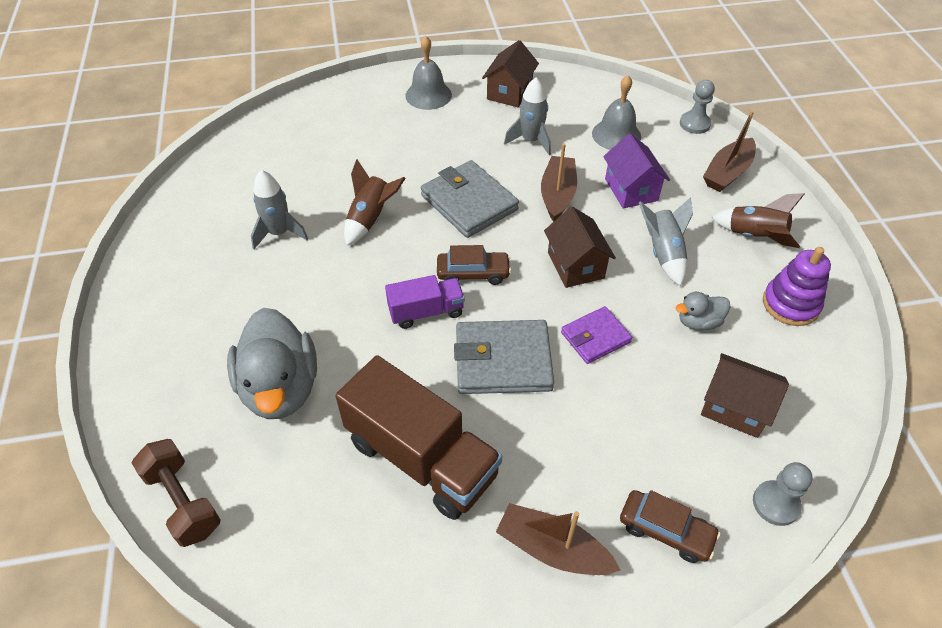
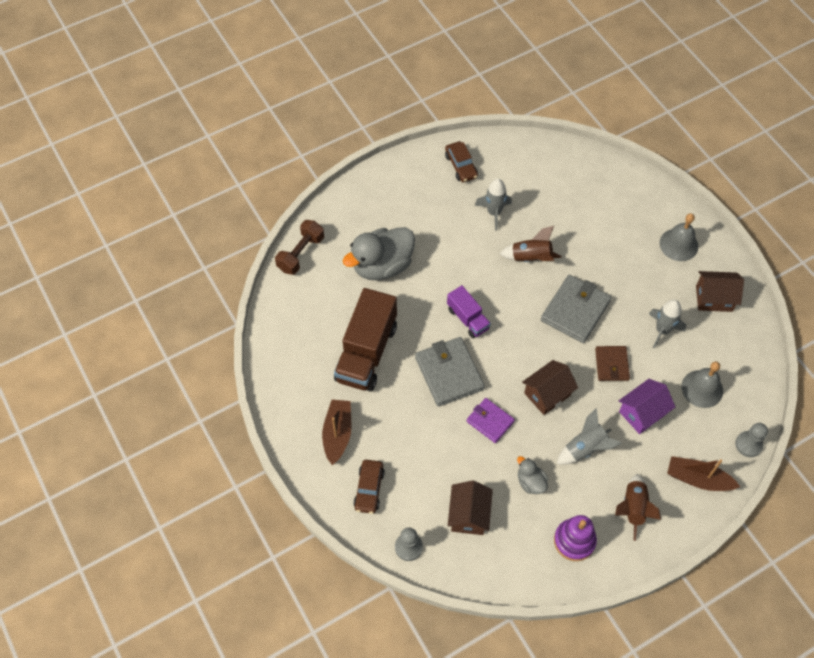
camera: 70 degrees right, 10 degrees up
brown car [437,245,511,285] -> brown car moved to [445,141,478,182]
brown boat [541,143,577,222] -> brown wallet [595,346,630,381]

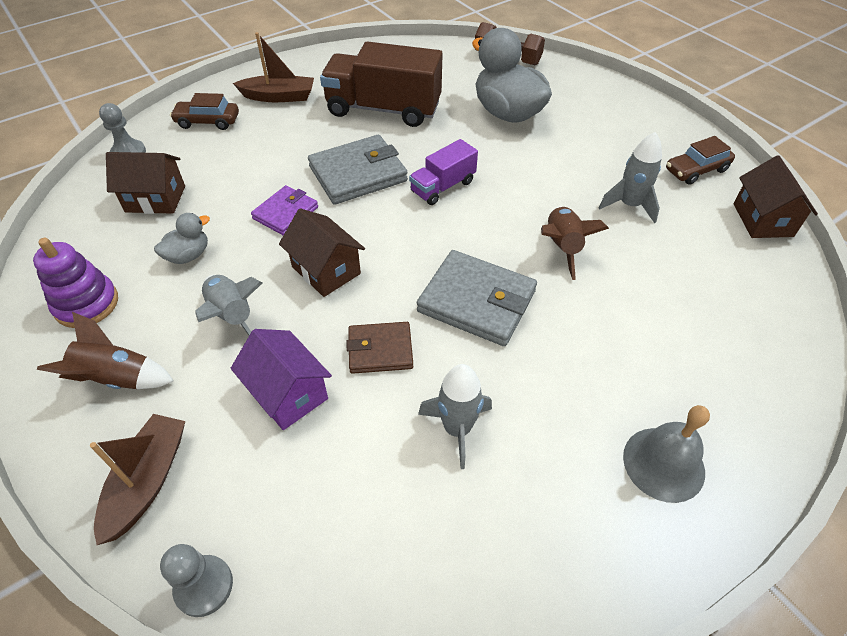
camera: 85 degrees right, 10 degrees down
grey bell [681,361,723,408] -> none
brown house [696,271,744,312] -> brown house moved to [733,155,818,238]

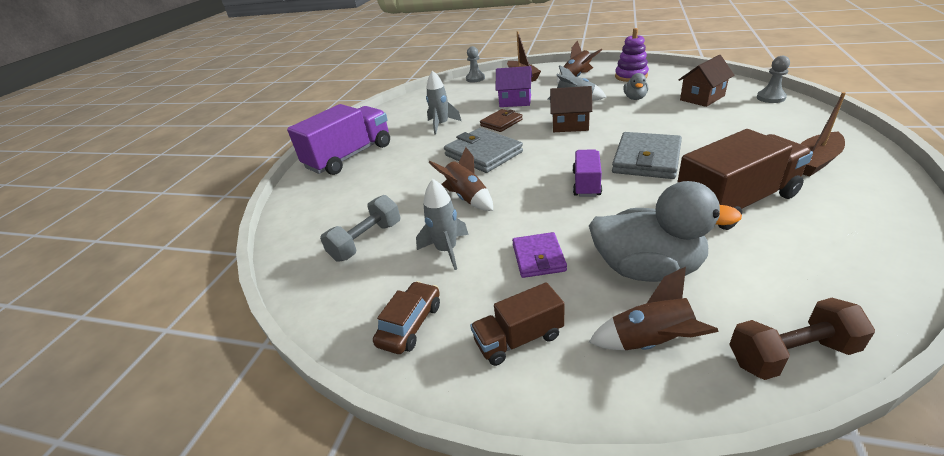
camera: 145 degrees right, 15 degrees down
brown car [170,93,239,130] -> none
purple wallet [251,185,318,235] -> purple wallet moved to [512,232,567,278]
grey wallet [417,250,537,346] -> grey wallet turned 60 degrees clockwise [444,128,523,173]
grey bell [623,405,710,503] -> purple truck [287,104,390,175]
brown house [733,155,818,238] -> none
none -> grey dumbbell [320,195,400,262]
none -> brown truck [470,282,564,366]
none -> brown rocket [589,267,719,350]

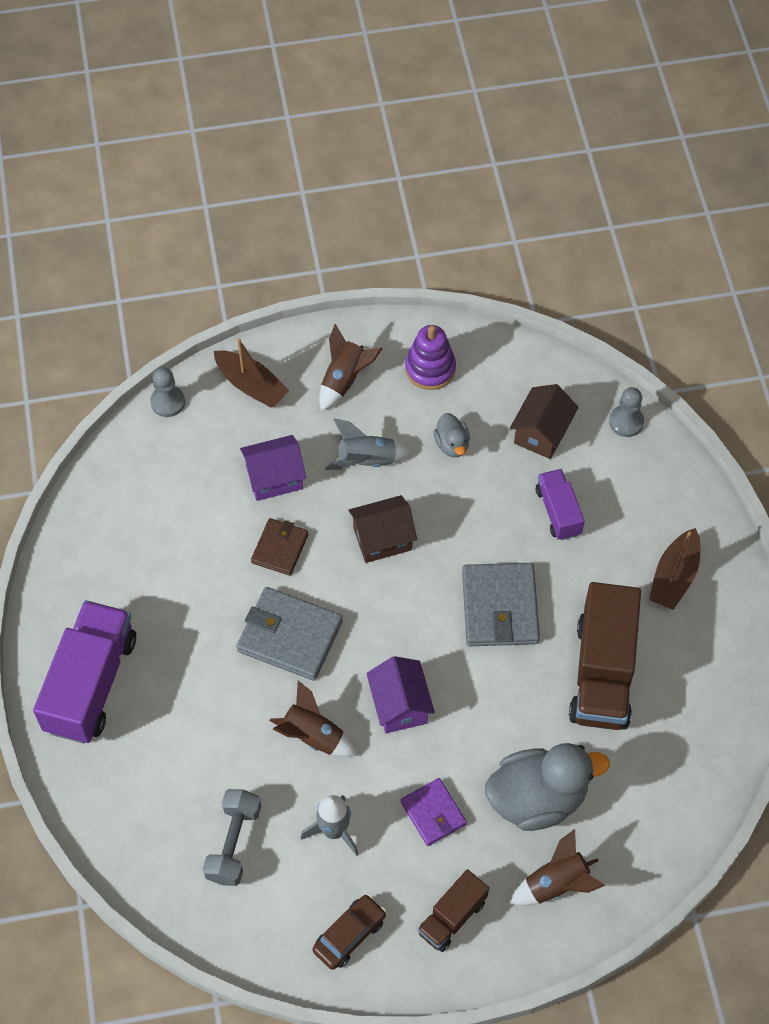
camera: 30 degrees left, 25 degrees up
brown car [373,281,440,354] -> brown car turned 45 degrees clockwise [313,894,386,970]
grey rocket [426,70,461,135] -> none
purple truck [573,149,602,197] -> purple truck moved to [536,469,585,540]
brown truck [677,129,813,230] -> brown truck turned 150 degrees clockwise [569,582,641,730]
brown dumbbell [729,298,875,380] -> none
none -> purple house [366,656,435,733]

